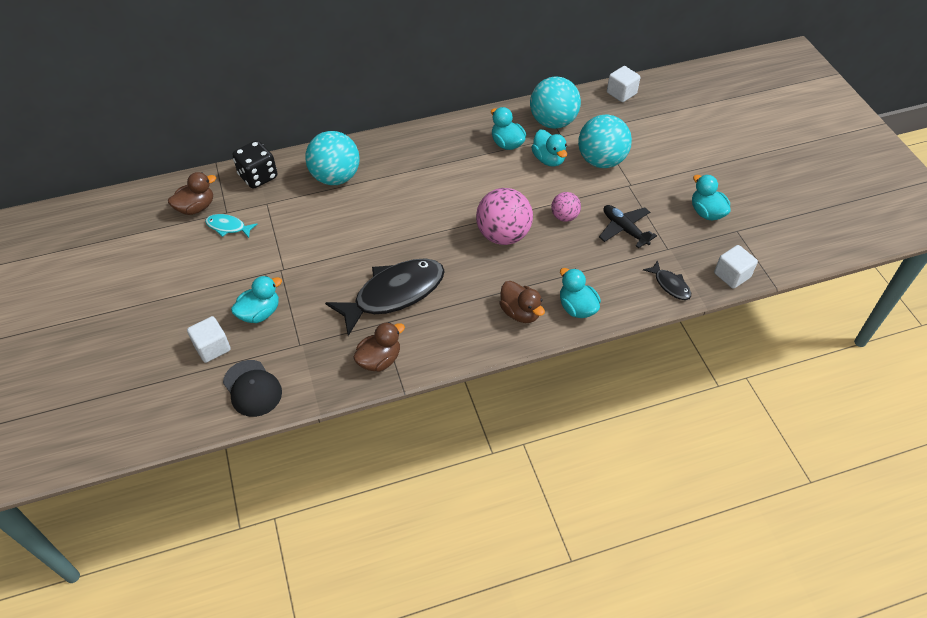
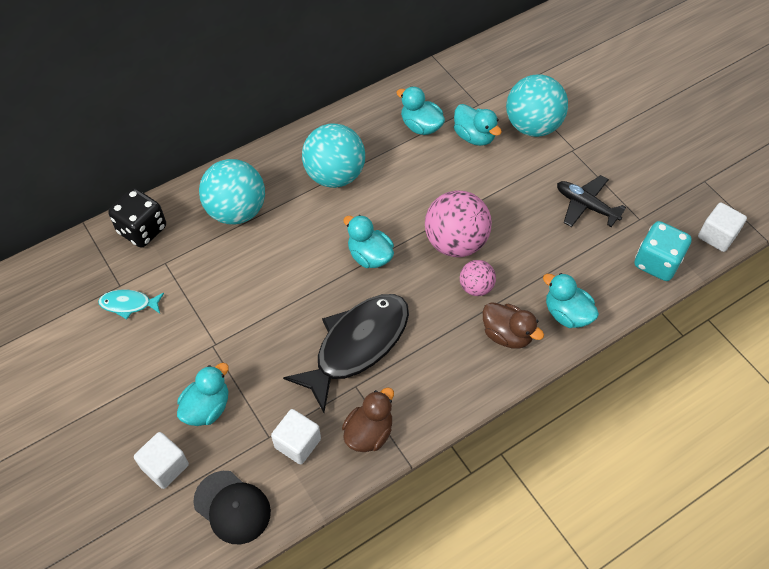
camera: 15 degrees left, 5 degrees up
brown duck [168,172,216,215] -> none
turquoise ball [530,76,581,129] -> turquoise ball moved to [302,124,365,188]
pink ball [551,192,581,222] -> pink ball moved to [460,260,496,296]
white cube [607,66,641,102] -> white cube moved to [271,409,321,465]
black fish [643,260,691,300] -> turquoise dice [635,221,692,281]
turquoise duck [692,175,731,220] -> turquoise duck moved to [343,215,394,268]

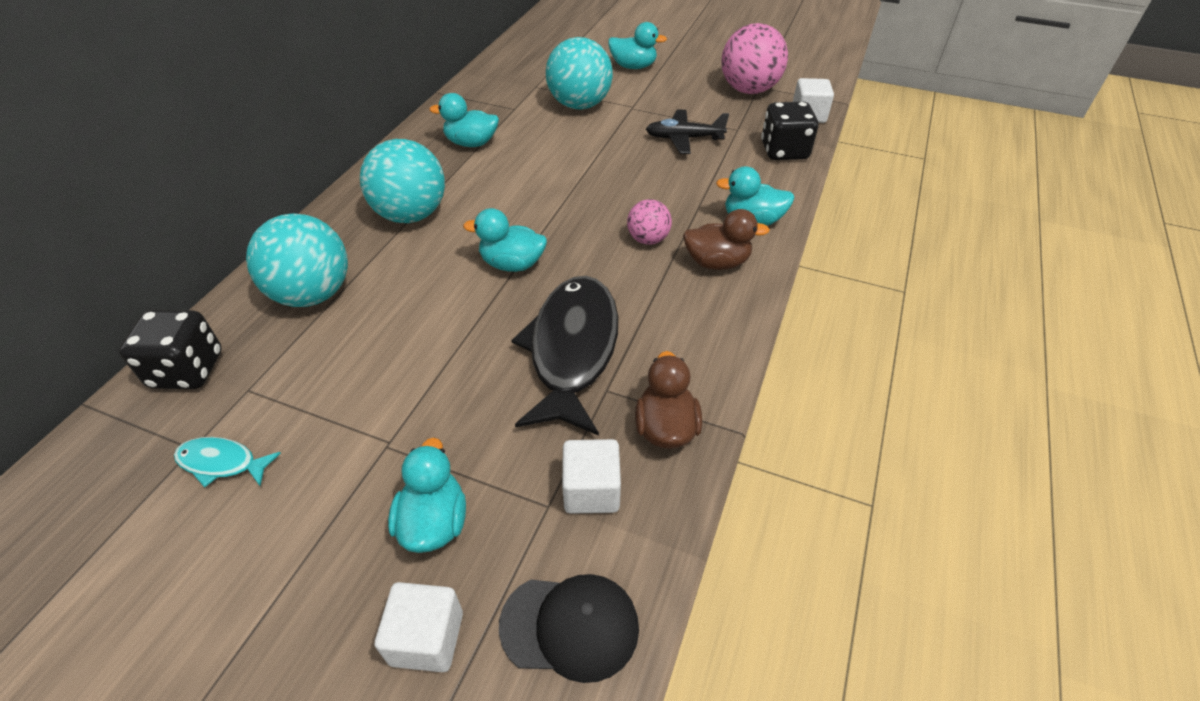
camera: 35 degrees left, 10 degrees down
turquoise fish [98,289,164,319] -> turquoise fish turned 45 degrees clockwise [174,437,281,487]
pink ball [425,190,492,257] -> pink ball moved to [721,23,788,94]
turquoise duck [454,104,502,146] -> turquoise duck moved to [608,22,667,69]
turquoise dice [635,221,692,281] -> black dice [761,102,818,160]

